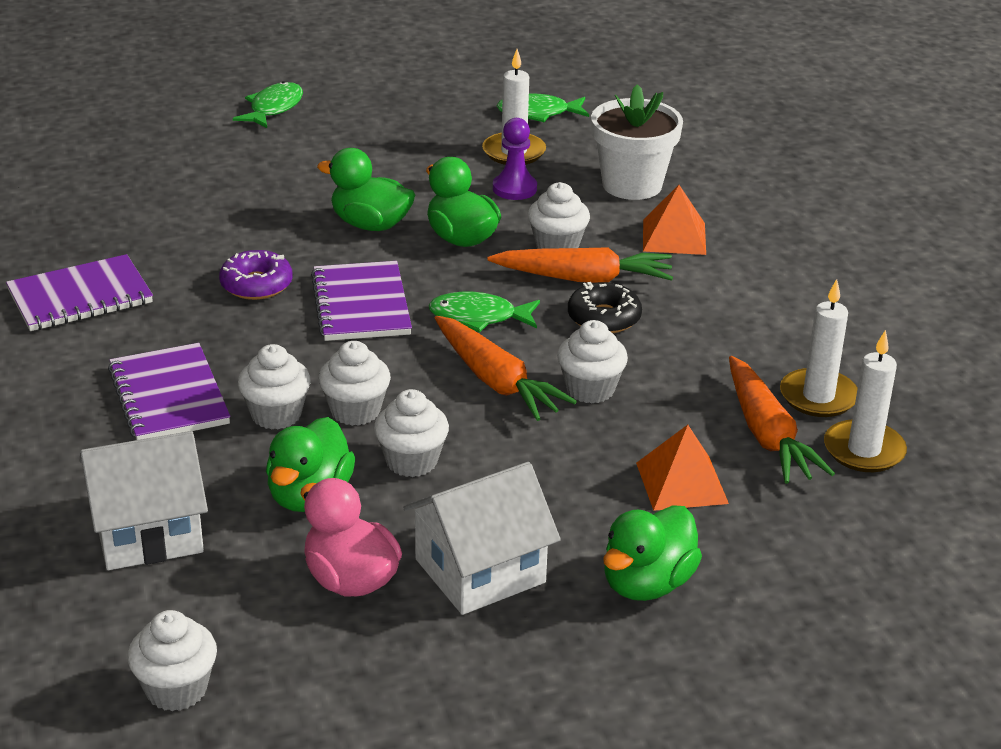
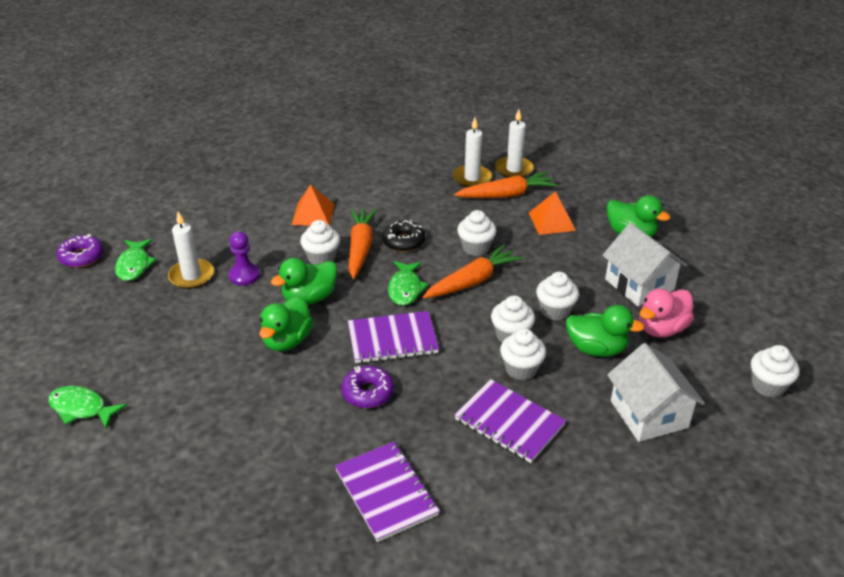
camera: 90 degrees left, 5 degrees up
purple notebook [108,343,230,440] -> purple notebook turned 60 degrees clockwise [455,379,566,463]
white flower pot [591,84,683,200] -> none
none -> purple donut [57,234,103,268]

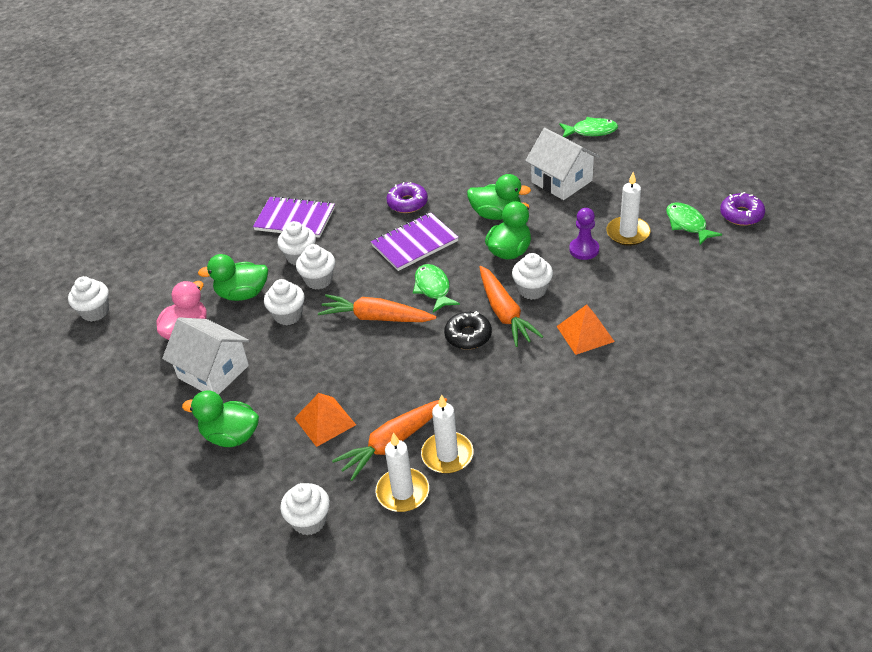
camera: 160 degrees right, 5 degrees up
green duck [259,296,313,351] -> green duck turned 105 degrees clockwise [467,174,531,220]
purple notebook [335,442,440,542] -> none
orange carrot [423,244,523,298] -> orange carrot turned 75 degrees clockwise [318,294,436,322]
white cupcake [457,210,497,256] -> white cupcake moved to [280,483,330,535]
white house [607,343,705,442] -> white house moved to [525,128,600,200]

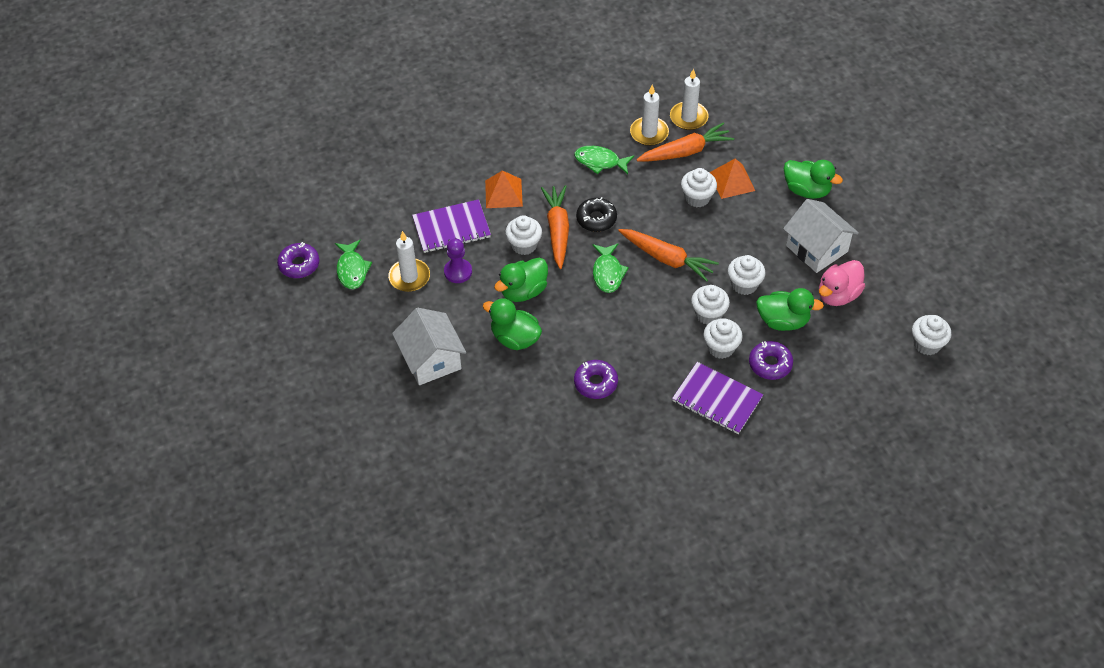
camera: 165 degrees left, 10 degrees up
white cupcake [280,483,330,535] -> white cupcake moved to [681,168,717,207]
purple notebook [371,212,459,271] -> purple notebook moved to [412,199,491,253]
green fish [559,117,618,138] -> green fish moved to [574,146,634,174]
none -> purple donut [749,341,793,380]

